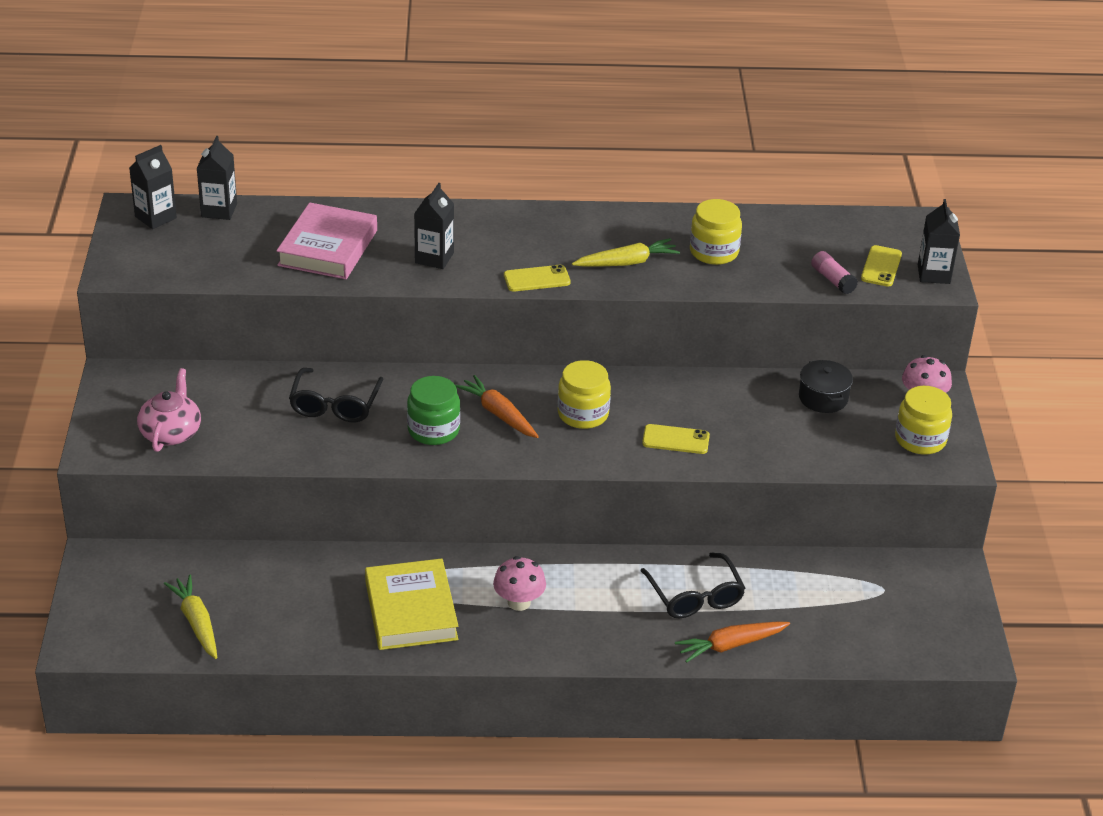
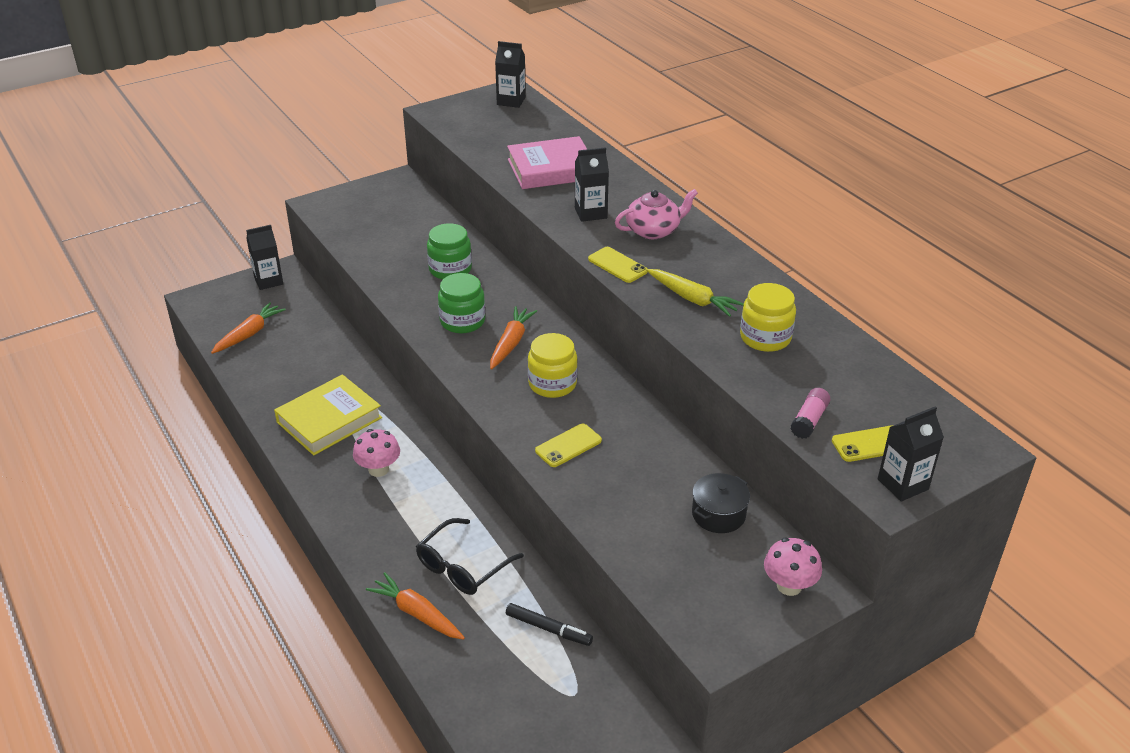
camera: 60 degrees right, 0 degrees up
pink teapot [137,368,201,452] -> pink teapot moved to [615,189,698,239]
yellow carrot [164,575,217,659] -> orange carrot [211,302,286,354]
black carton [196,136,237,220] -> black carton moved to [246,225,283,290]
black glasses [289,368,383,422] -> green jar [427,223,472,280]
yellow phone [642,424,710,454] -> yellow phone turned 75 degrees clockwise [535,424,602,467]
yellow jar [895,386,952,455] -> none
none -> black marker [506,603,593,646]

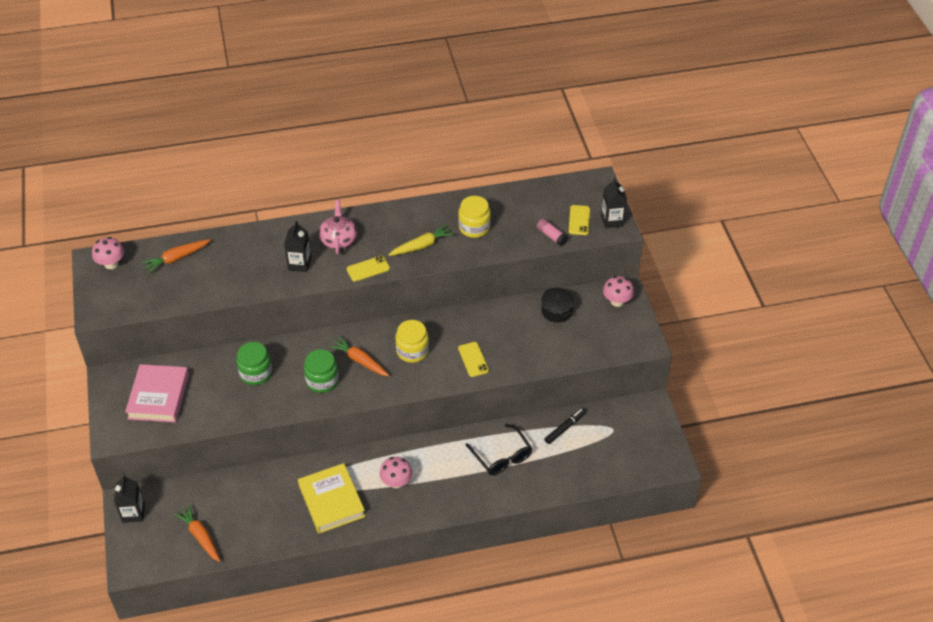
camera: 70 degrees left, 10 degrees up
orange carrot [366,572,465,640] -> orange carrot moved to [142,239,211,273]
black carton [495,41,526,108] -> pink mushroom [92,237,124,269]
pink book [507,136,587,189] -> pink book moved to [125,364,189,422]

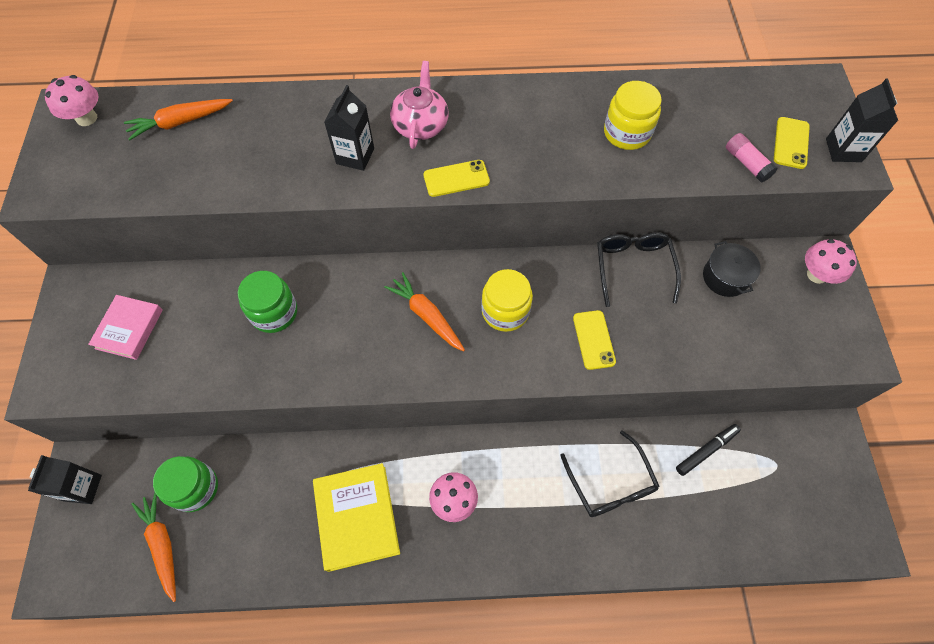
camera: 10 degrees right, 15 degrees up
pink book [125,364,189,422] -> pink book [88,295,163,360], size x0.65
green jar [304,349,339,393] -> green jar moved to [153,456,218,512]
yellow carrot [389,224,454,256] -> none
none -> black glasses [597,232,681,307]

